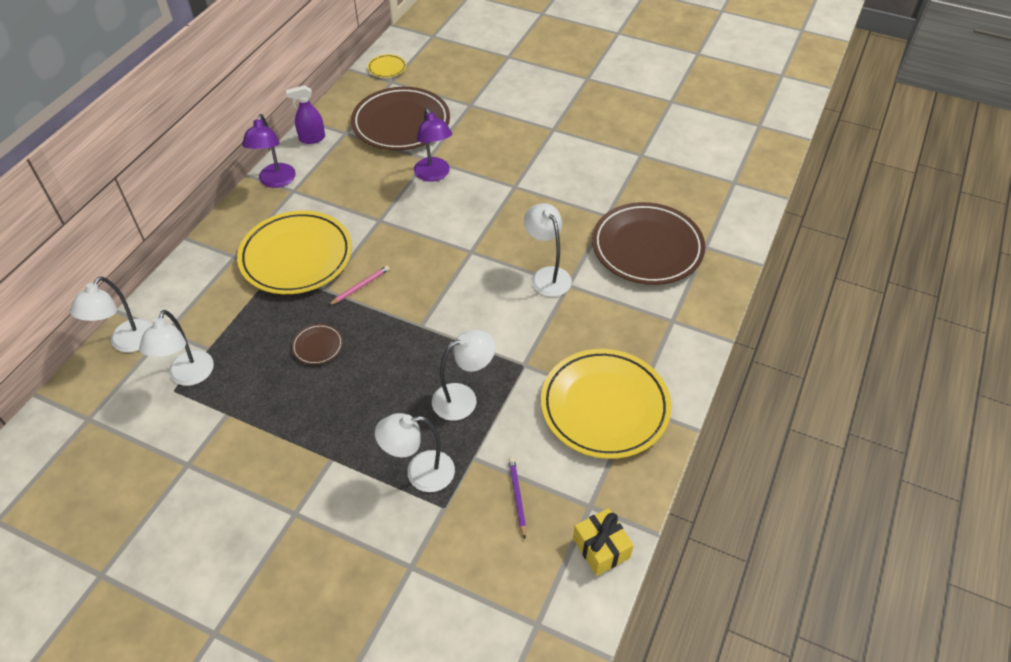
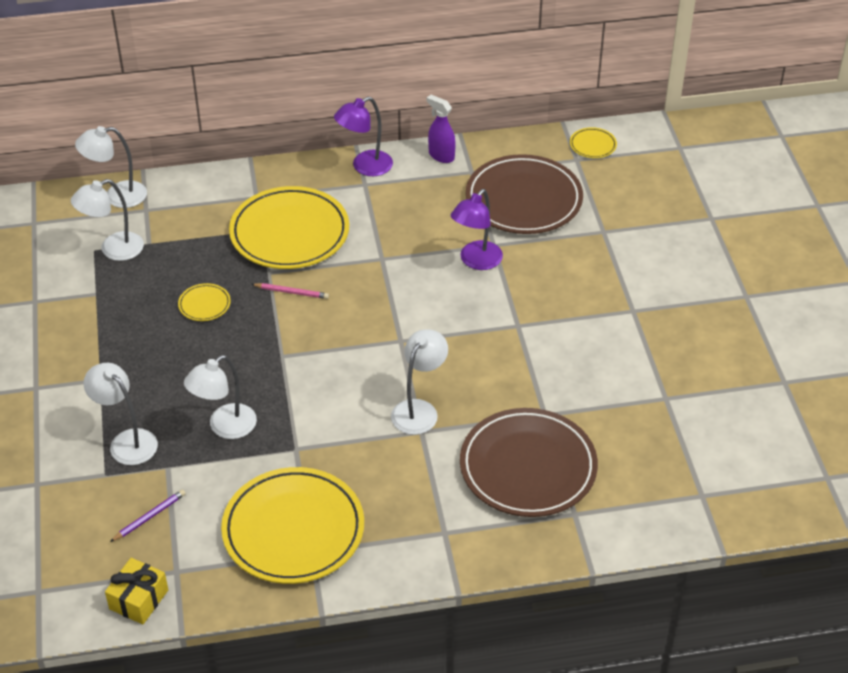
camera: 55 degrees right, 5 degrees down
brown plate [291,324,343,365] -> yellow plate [178,283,231,321]
white lamp [432,330,495,421] -> white lamp turned 105 degrees clockwise [184,355,257,439]

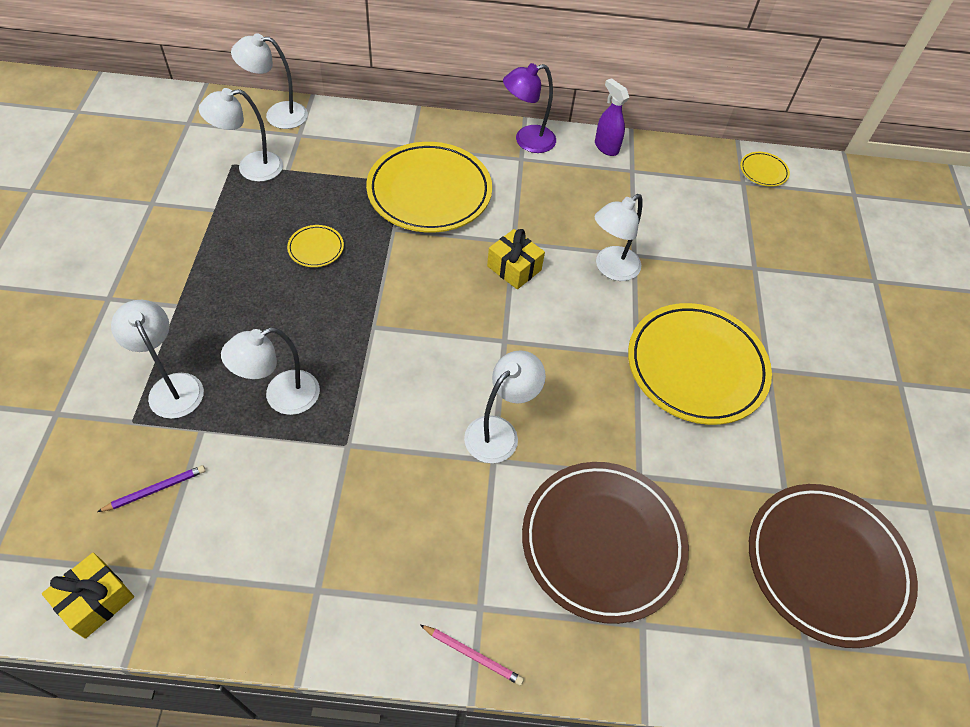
camera: 10 degrees right, 10 degrees up
yellow plate [221,467,364,584] -> yellow plate moved to [628,303,772,425]
pink pencil [252,283,329,299] -> pink pencil moved to [420,625,524,686]
purple lamp [451,189,503,270] -> white lamp [595,194,643,281]
brown plate [466,154,583,234] -> brown plate moved to [749,484,918,648]
none -> yellow gift [487,229,545,289]

